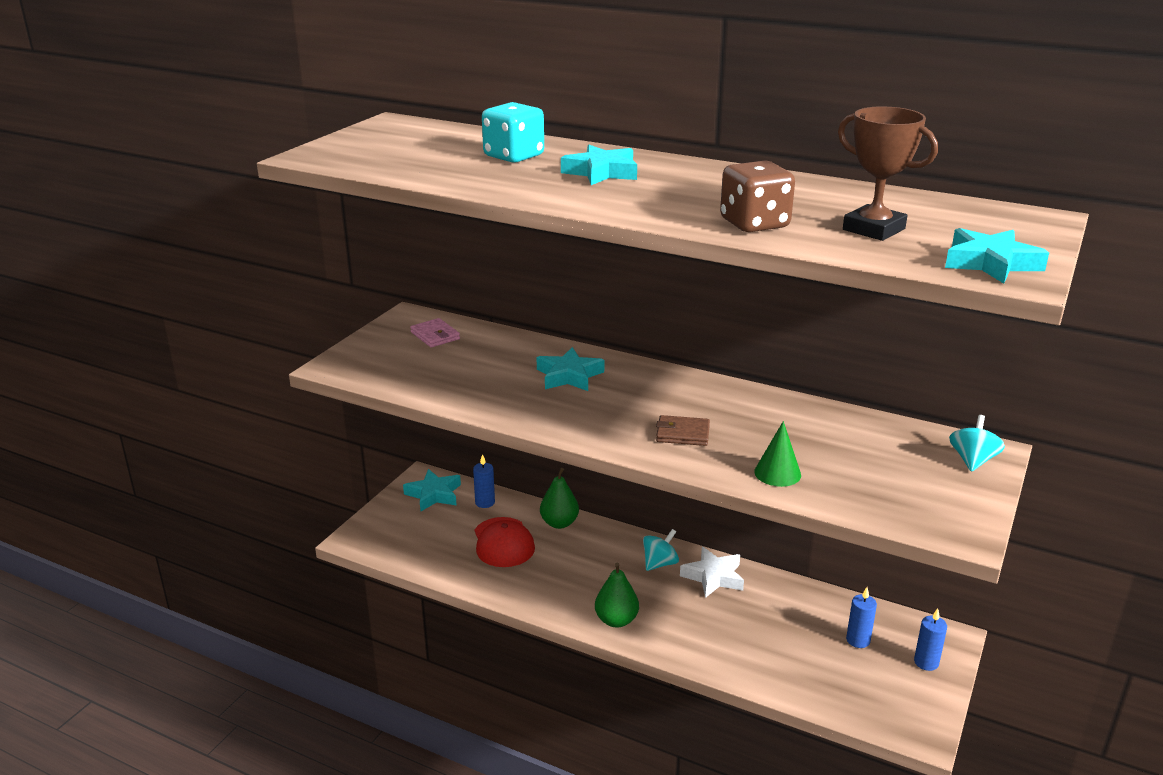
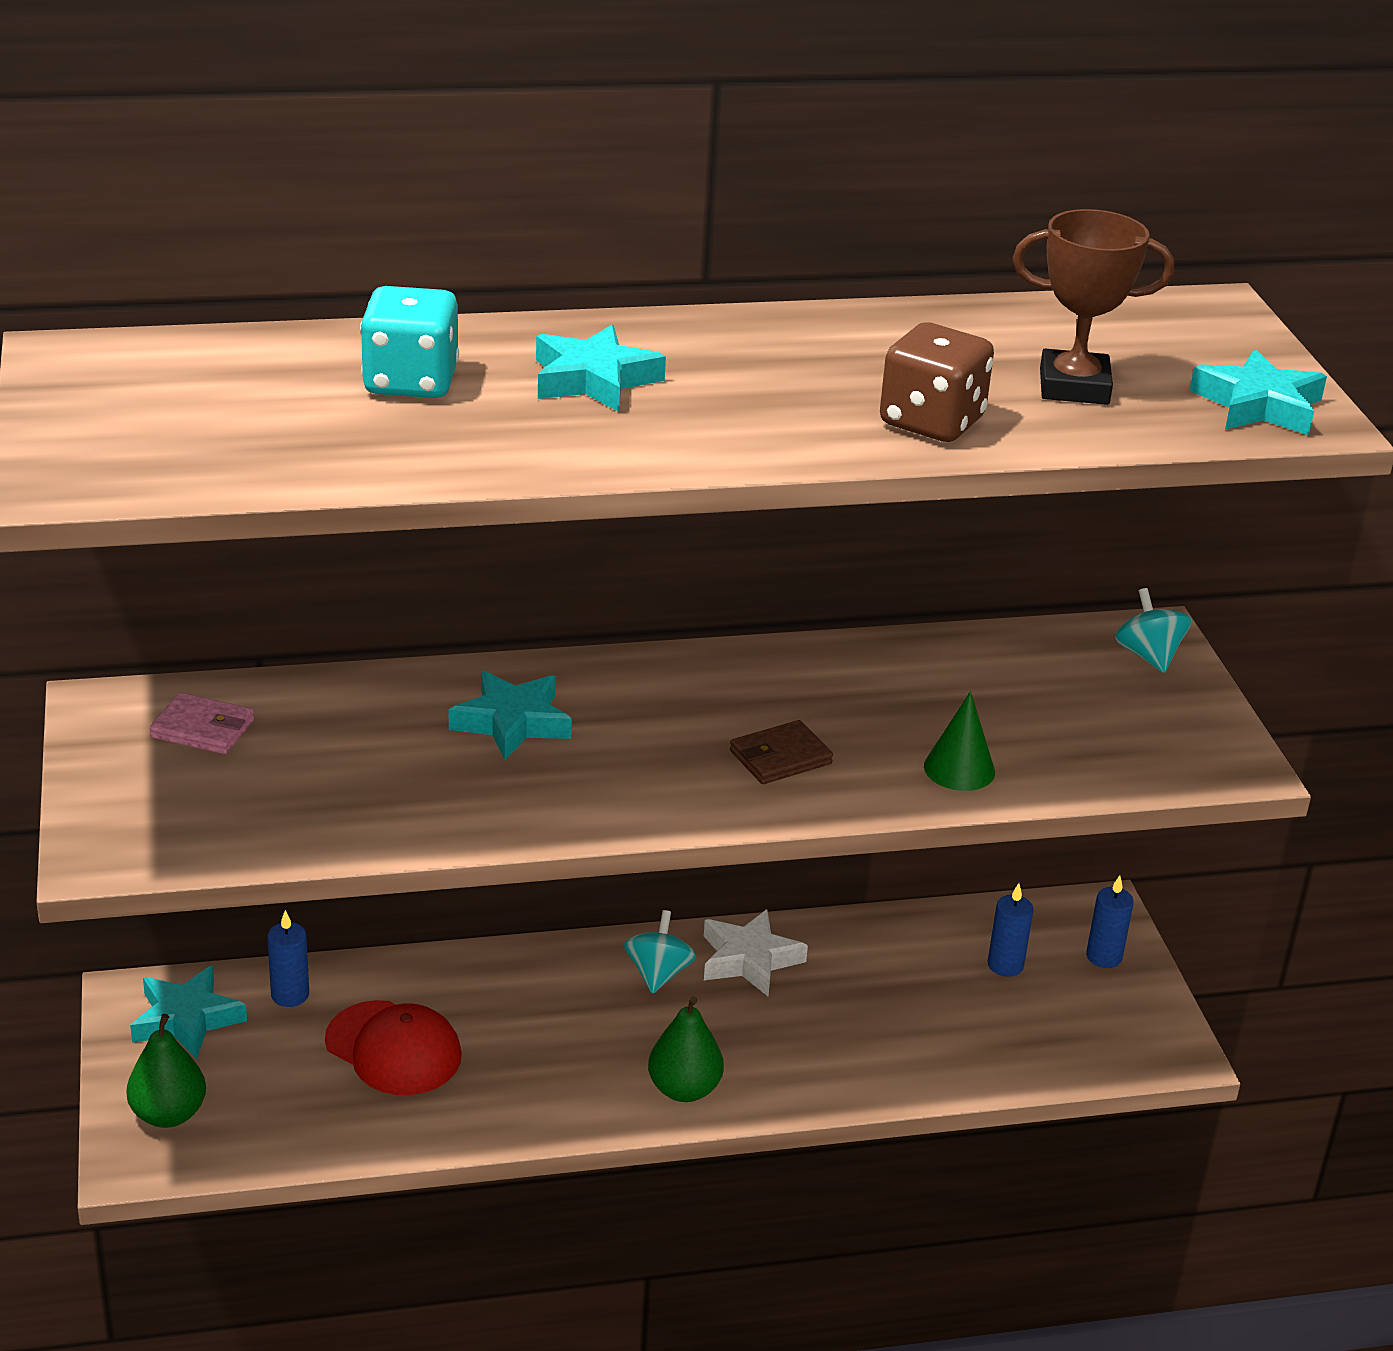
camera: 40 degrees left, 5 degrees up
green pear [540,468,579,529] -> green pear moved to [126,1014,206,1128]

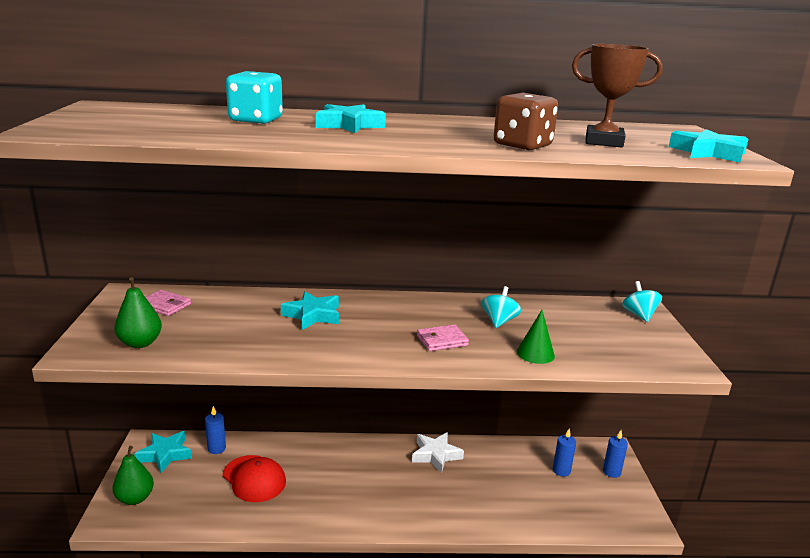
camera: 10 degrees right, 10 degrees down
turquoise spinning top [624,910,696,994] -> turquoise spinning top moved to [482,286,521,328]
green pear [648,996,724,1102] -> green pear moved to [114,277,162,348]
brown wallet [730,720,833,784] -> pink wallet [417,324,469,351]

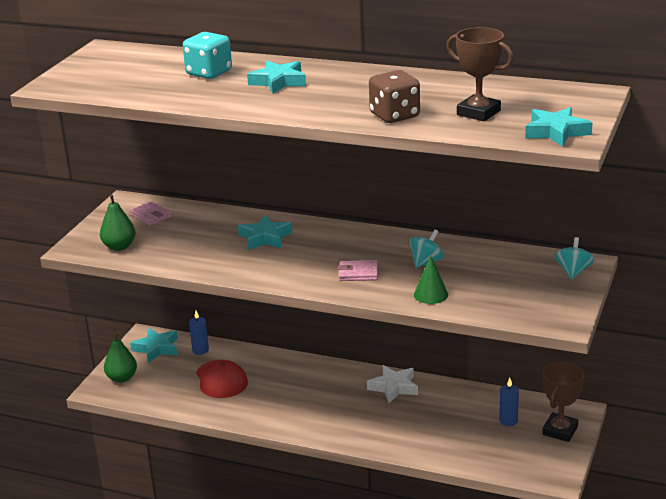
camera: 25 degrees right, 5 degrees up
blue candle [603,430,628,478] -> brown trophy [542,361,584,442]

